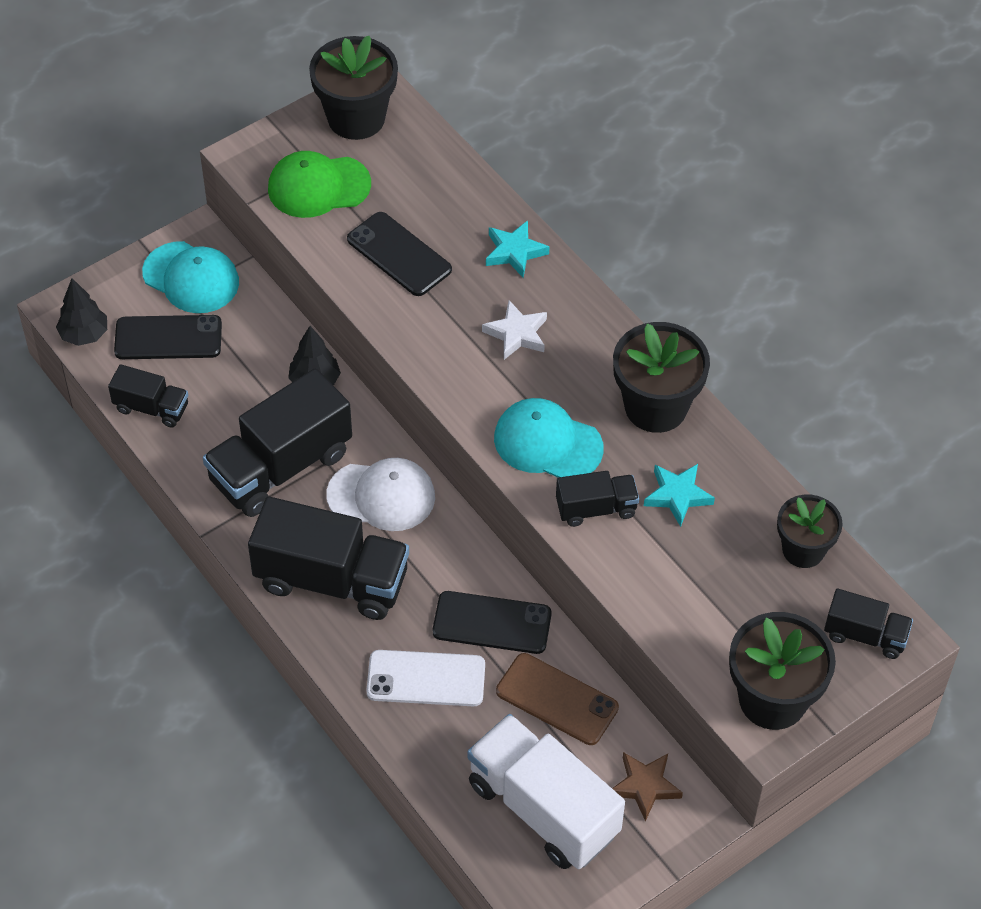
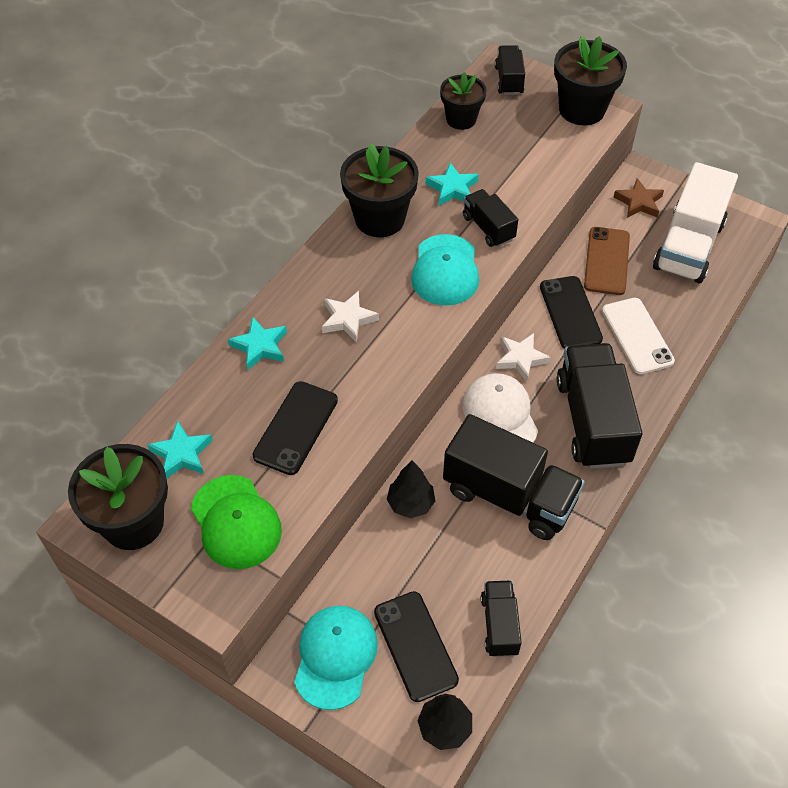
camera: 110 degrees left, 0 degrees up
none -> turquoise star [147,421,213,479]
none -> white star [496,333,551,382]

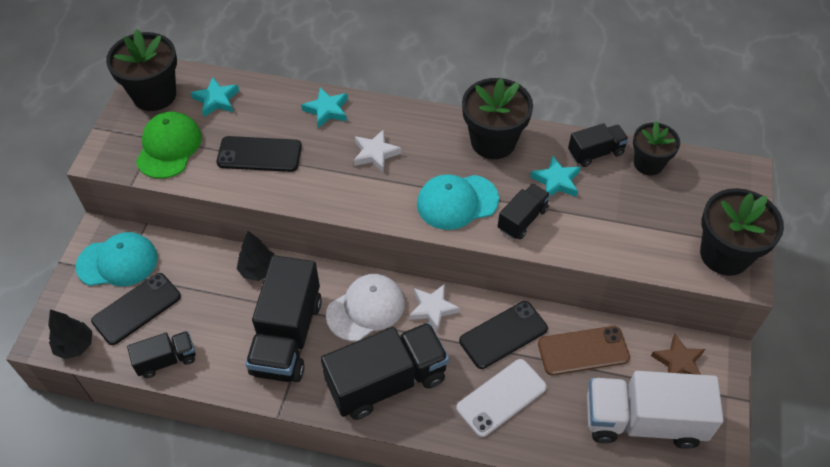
camera: 70 degrees right, 0 degrees up
green cap [191,475,282,569] -> green cap turned 150 degrees clockwise [136,111,202,179]
black truck [495,45,525,95] -> black truck moved to [568,123,629,167]

